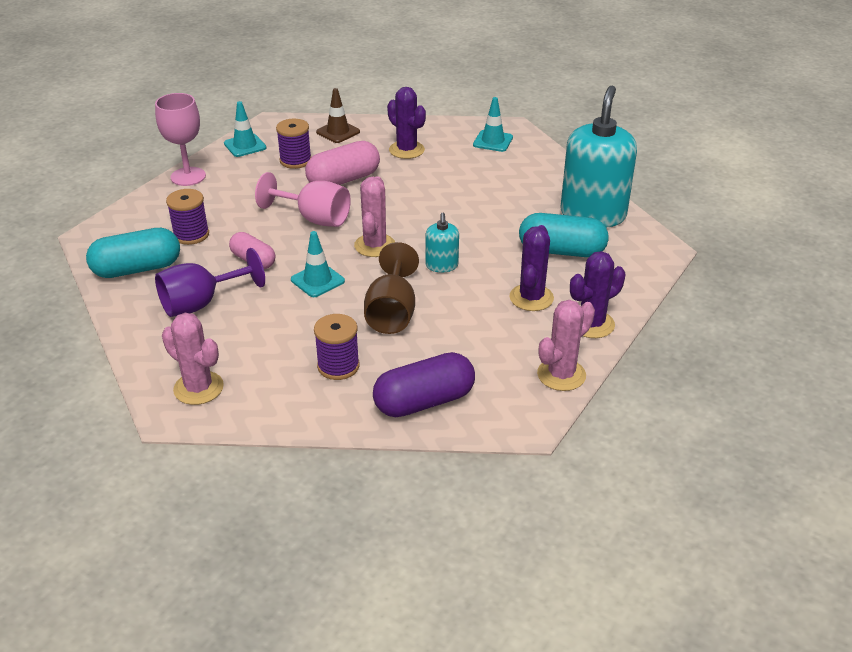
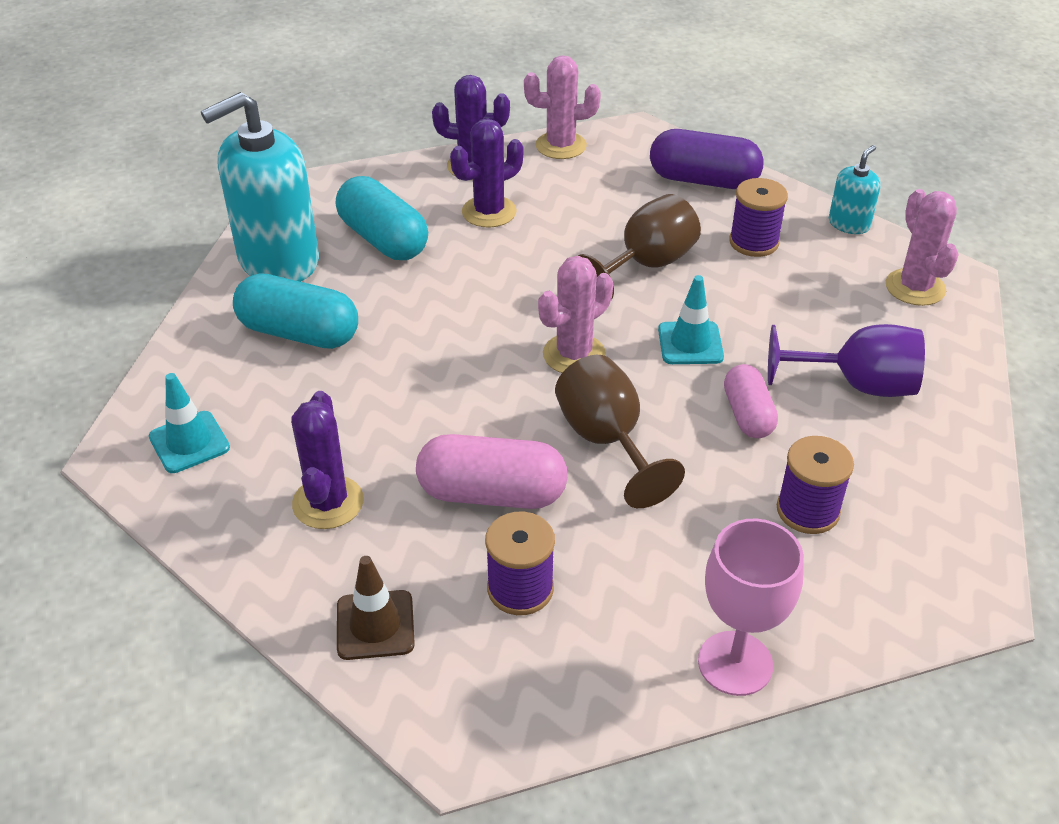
camera: 140 degrees left, 5 degrees up
turquoise capsule [86,228,180,278] -> turquoise capsule moved to [233,273,358,349]
turquoise traffic cone [224,101,266,157] -> none
pink goblet [255,172,351,227] -> brown goblet [555,355,685,508]
turquoise soap dispenser [425,213,459,272] -> turquoise soap dispenser moved to [829,145,881,234]

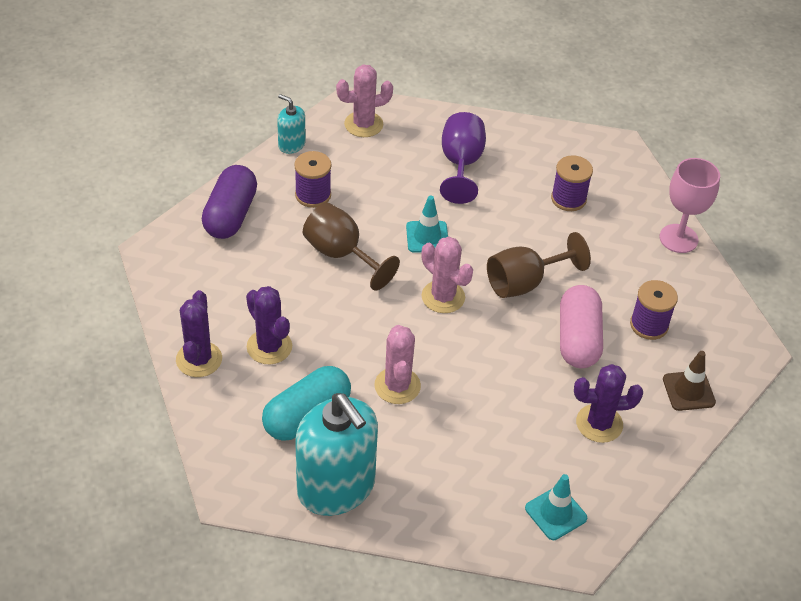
camera: 95 degrees left, 5 degrees up
turquoise capsule [233,273,358,349] -> none
pink cactus [524,55,601,159] -> pink cactus moved to [374,325,421,404]
pink capsule [724,364,778,438] -> none

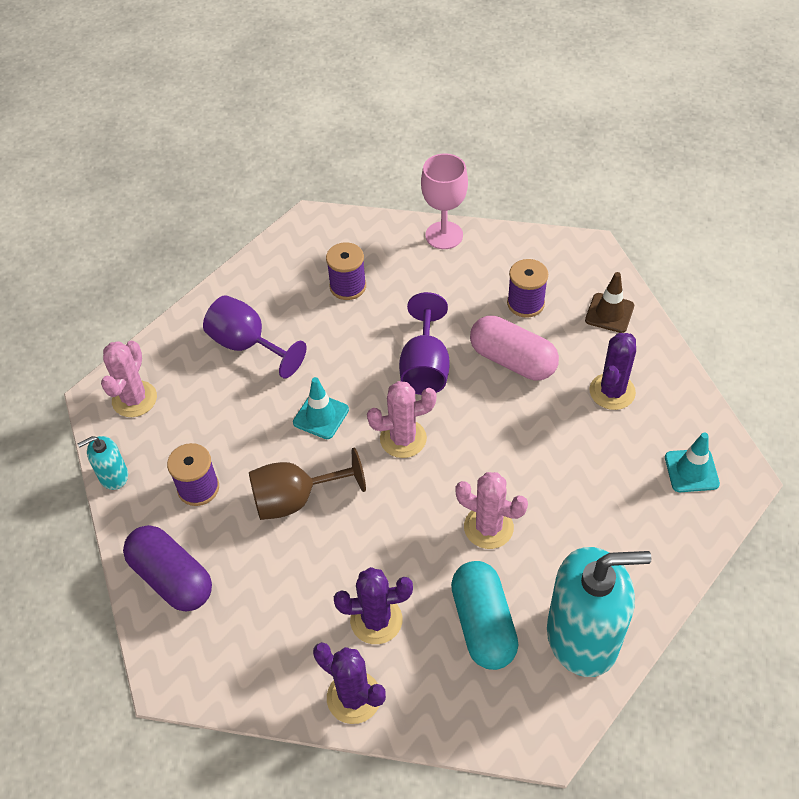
camera: 55 degrees left, 5 degrees up
brown goblet [487,232,591,298] -> purple goblet [399,292,450,395]

